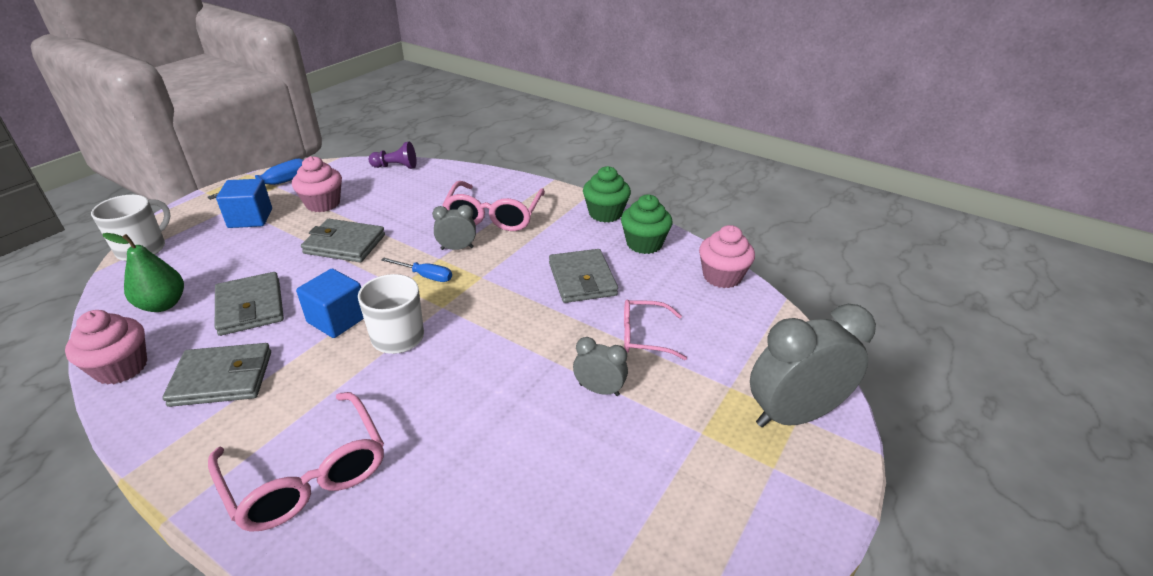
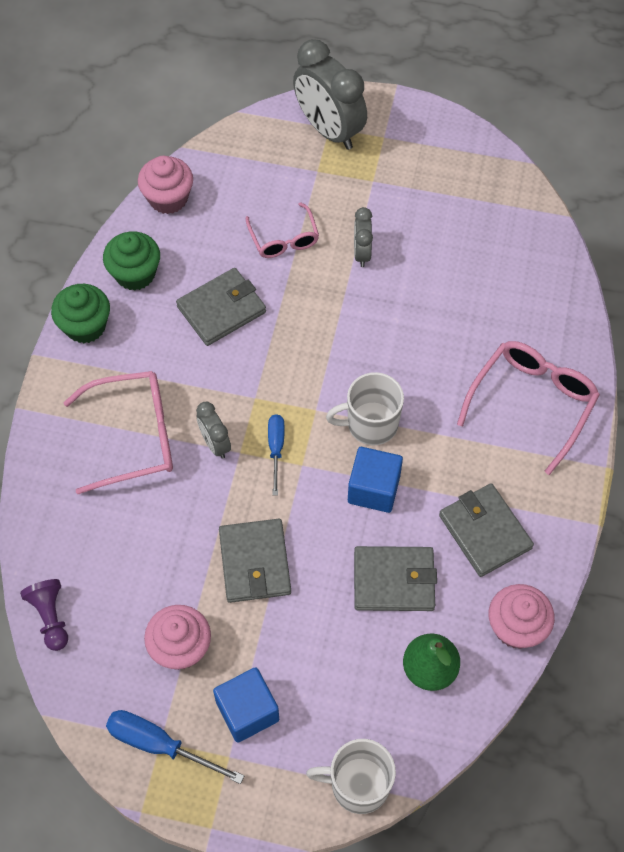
camera: 110 degrees left, 25 degrees up
grey wallet [215,272,284,336] -> grey wallet turned 45 degrees clockwise [354,546,437,611]

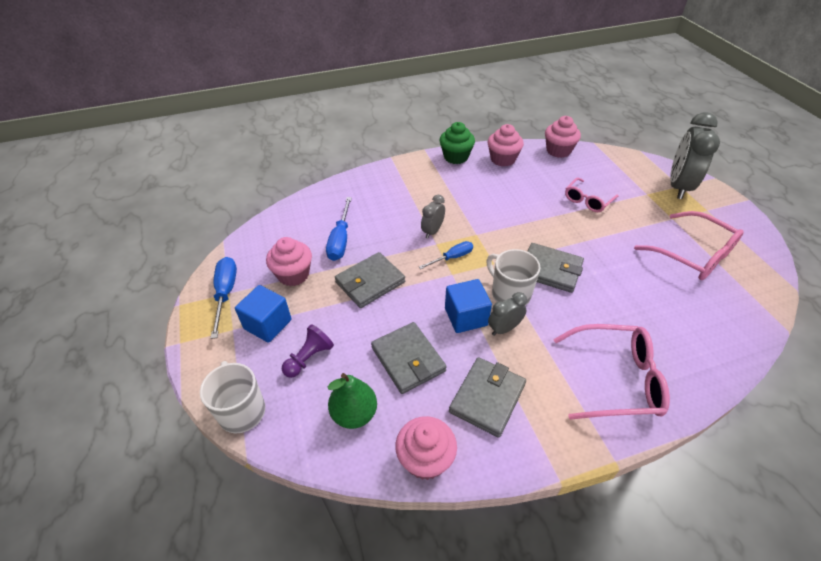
camera: 60 degrees right, 15 degrees down
purple pawn [20,579,68,651] -> purple pawn moved to [282,324,334,378]
pink glasses [63,371,173,494] -> pink glasses moved to [634,211,744,280]
green cupcake [103,231,160,291] -> pink cupcake [488,124,524,167]
grey wallet [176,268,266,346] -> grey wallet moved to [527,243,584,293]
grey clock [354,207,373,267] -> grey clock moved to [488,292,527,336]
none -> blue screwdriver [326,197,352,261]

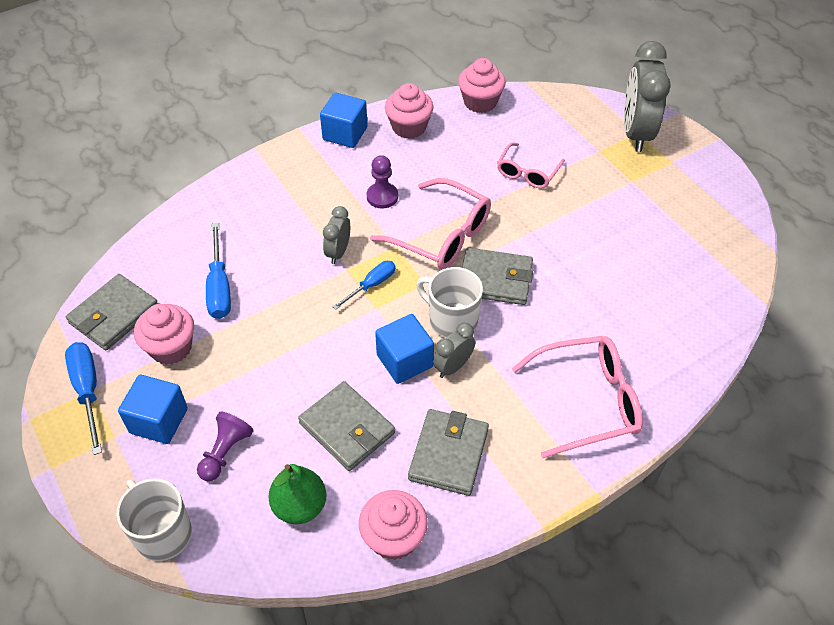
camera: 15 degrees left, 5 degrees up
grey wallet [335,252,405,308] -> grey wallet moved to [66,274,158,351]
green cupcake [439,122,475,164] -> blue cube [320,92,368,148]
pink glasses [634,211,744,280] -> pink glasses moved to [370,178,491,269]
none -> purple pawn [367,155,398,208]

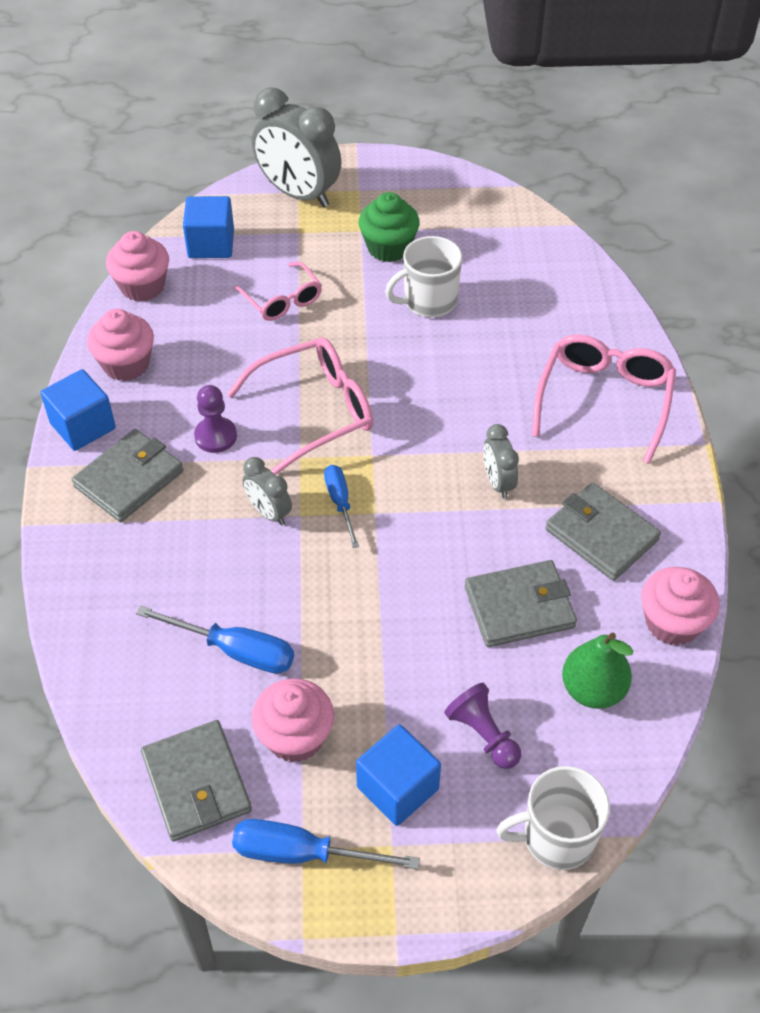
camera: 60 degrees left, 0 degrees up
blue cube [375,314,434,384] -> blue cube moved to [183,196,234,258]
white mug [416,267,483,338] -> white mug moved to [385,236,462,317]
grey wallet [462,248,533,305] -> grey wallet moved to [72,429,184,522]
none -> green cupcake [359,192,420,262]

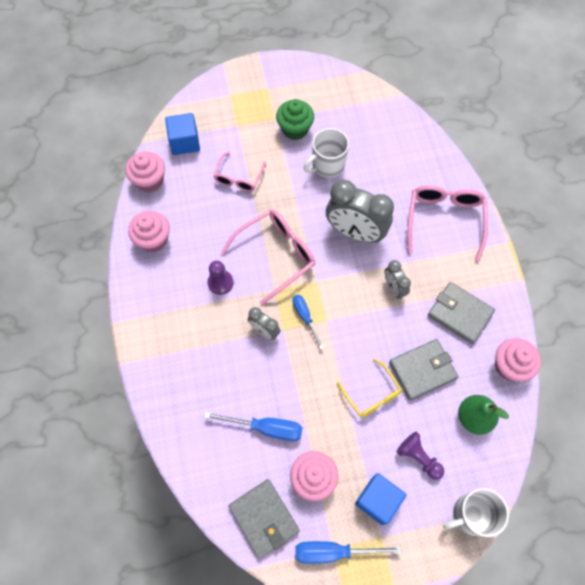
camera: 10 degrees left, 15 degrees up
blue cube [40,369,116,451] -> none
grey wallet [72,429,184,522] -> none
pink glasses [234,262,322,321] -> pink glasses turned 60 degrees clockwise [213,152,266,192]
grey clock [252,88,342,207] -> grey clock moved to [326,180,394,243]
none -> yellow glasses [337,358,402,418]

